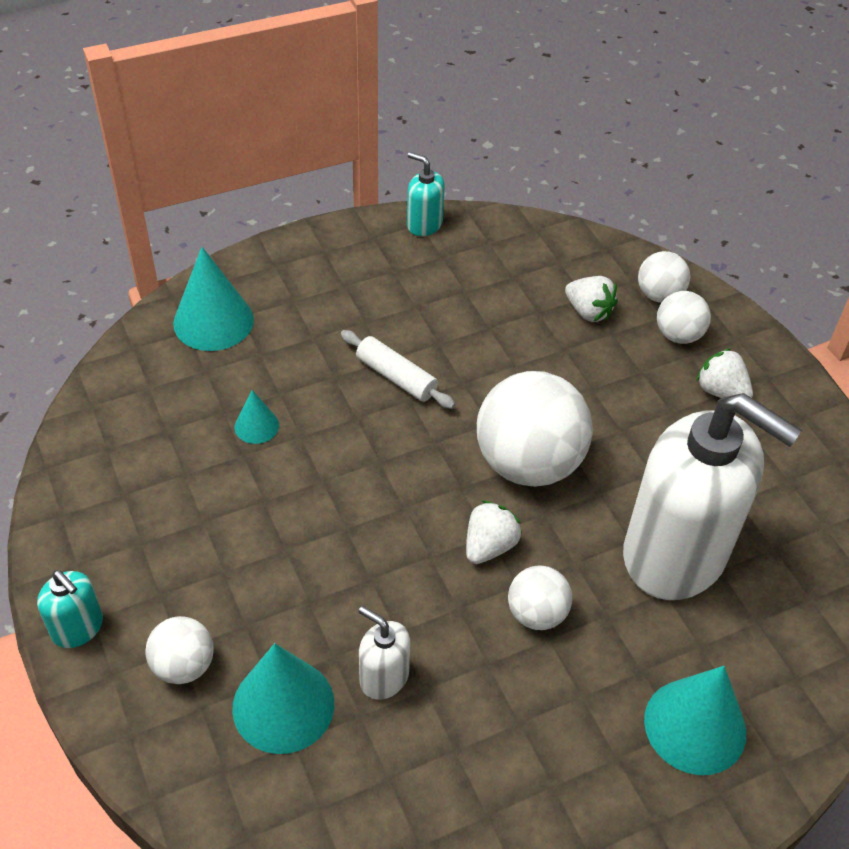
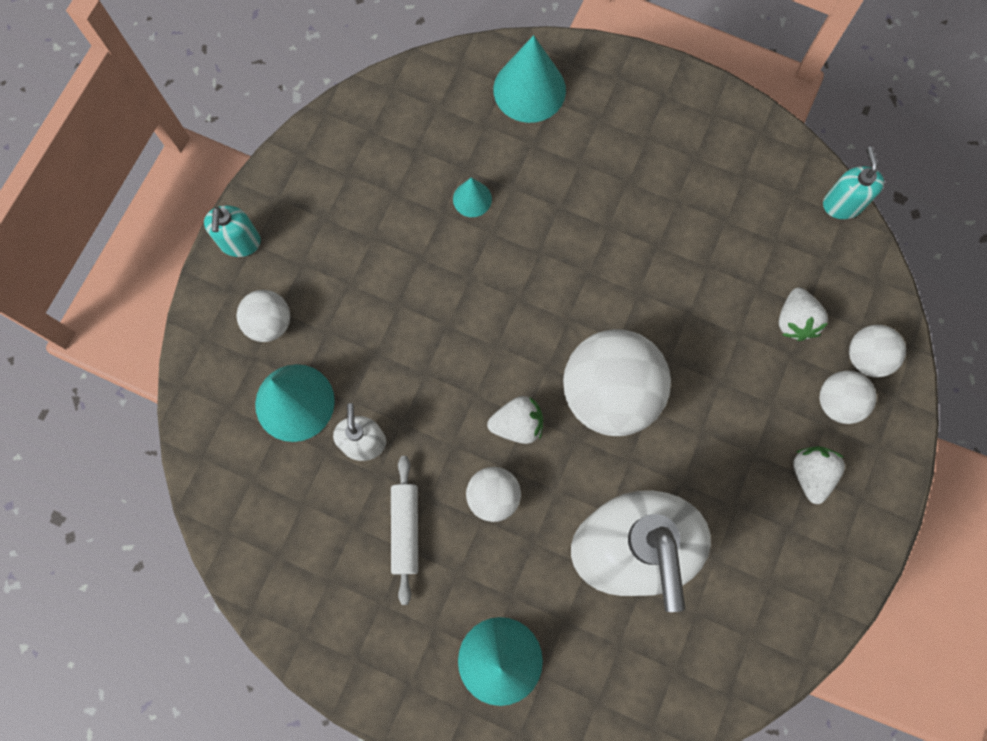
camera: 50 degrees right, 25 degrees up
white rolling pin [341,330,455,409] -> white rolling pin moved to [391,456,418,605]
turquoise soap dispenser [407,152,445,236] -> turquoise soap dispenser moved to [823,146,884,219]

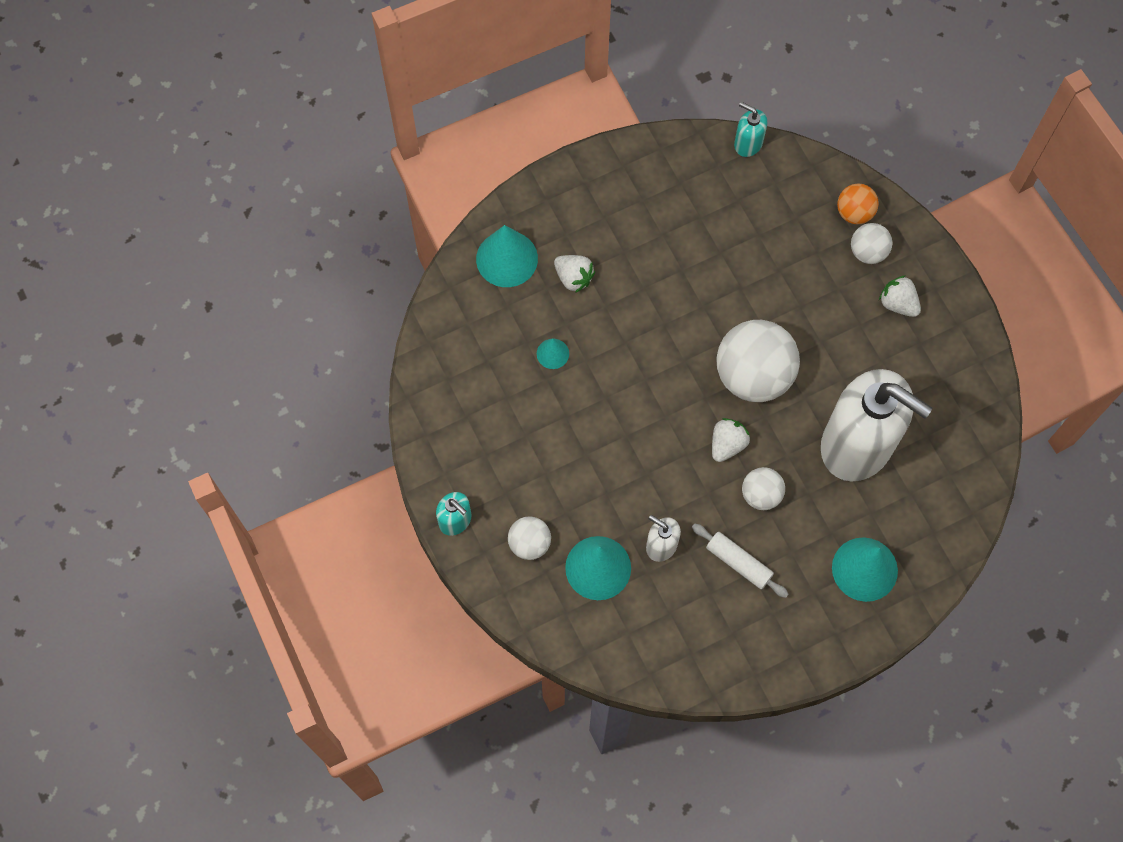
camera: 50 degrees left, 5 degrees down
white strawberry [779,288,828,341] -> white strawberry moved to [554,255,595,293]
white ball [849,325,906,377] -> orange ball [837,183,879,224]

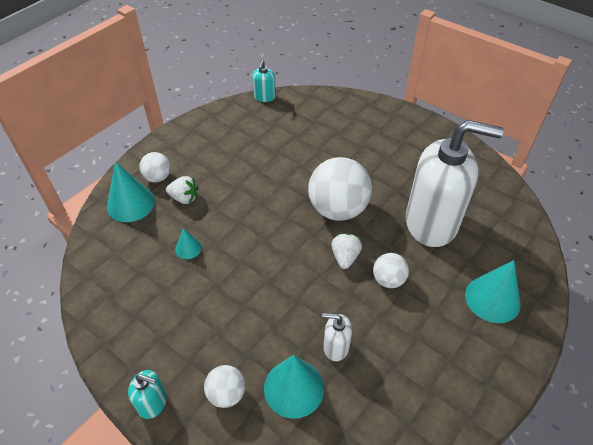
camera: 25 degrees left, 20 degrees down
white rolling pin [692,523,789,598] -> none
turquoise soap dispenser [734,102,767,157] -> turquoise soap dispenser turned 90 degrees counterclockwise [252,60,276,102]
orange ball [837,183,879,224] -> none
white ball [851,223,892,264] -> white ball moved to [139,152,171,182]
white strawberry [879,275,921,317] -> none

